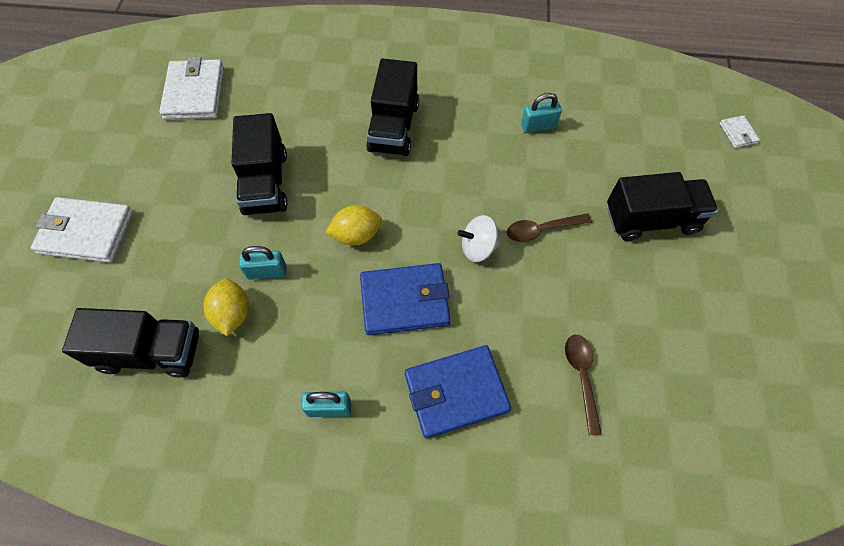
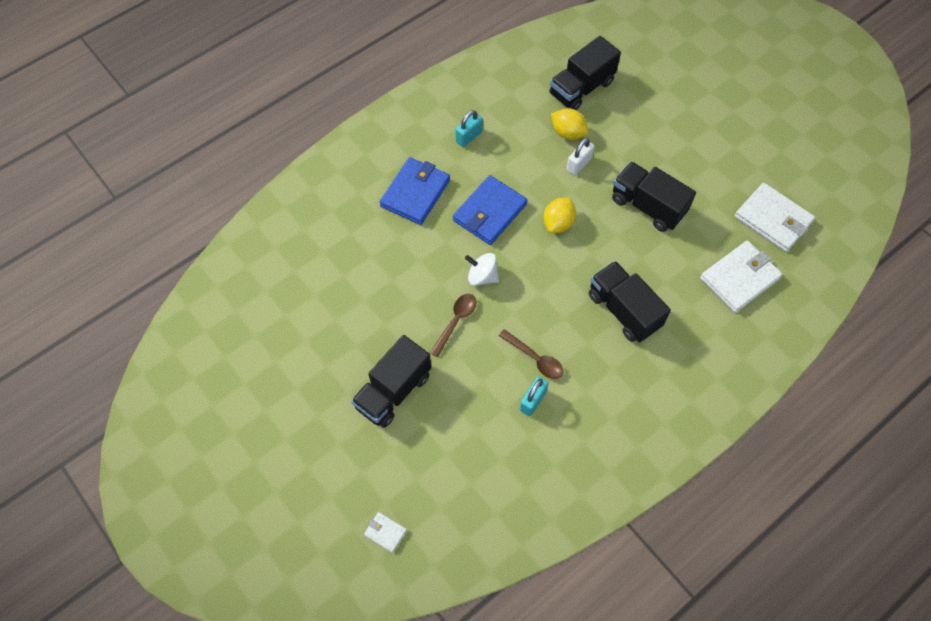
camera: 135 degrees right, 0 degrees up
white wallet [31,197,133,263] -> white wallet moved to [700,241,782,313]
turquoise padlock [239,246,286,280] -> white padlock [567,138,594,175]
white spinning top [458,215,500,262] -> white spinning top turned 105 degrees counterclockwise [465,253,499,286]
brown spoon [565,335,602,435] -> brown spoon moved to [499,329,564,379]

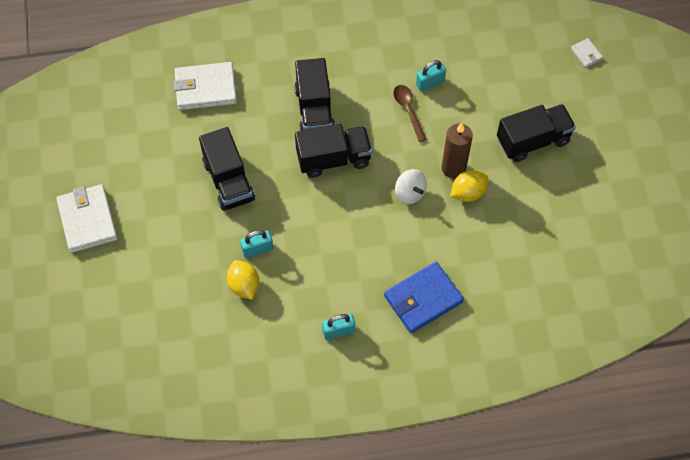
camera: 150 degrees left, 0 degrees up
brown spoon [430,294,477,357] -> brown candle [442,123,473,179]
blue wallet [453,175,527,245] -> none
yellow lemon [543,198,576,233] -> yellow lemon moved to [450,170,488,202]
black truck [549,36,621,110] -> black truck moved to [295,124,372,178]
white padlock [567,138,594,175] -> turquoise padlock [240,230,273,258]
white wallet [735,183,815,252] -> white wallet moved to [56,184,118,253]

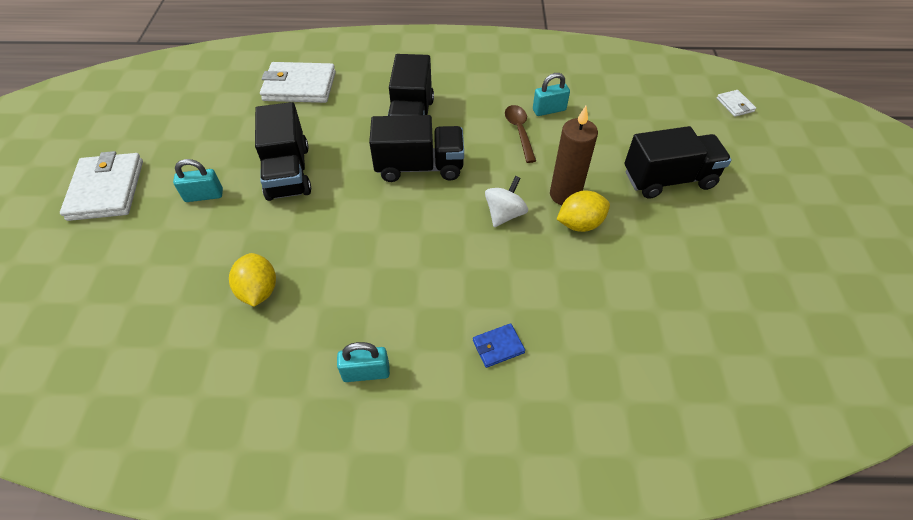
camera: 10 degrees right, 10 degrees down
turquoise padlock [240,230,273,258] -> turquoise padlock moved to [173,159,223,202]
blue wallet [384,262,464,334] -> blue wallet [473,323,525,368], size x0.46
white spinning top [395,169,427,204] -> white spinning top turned 120 degrees counterclockwise [485,176,528,227]

